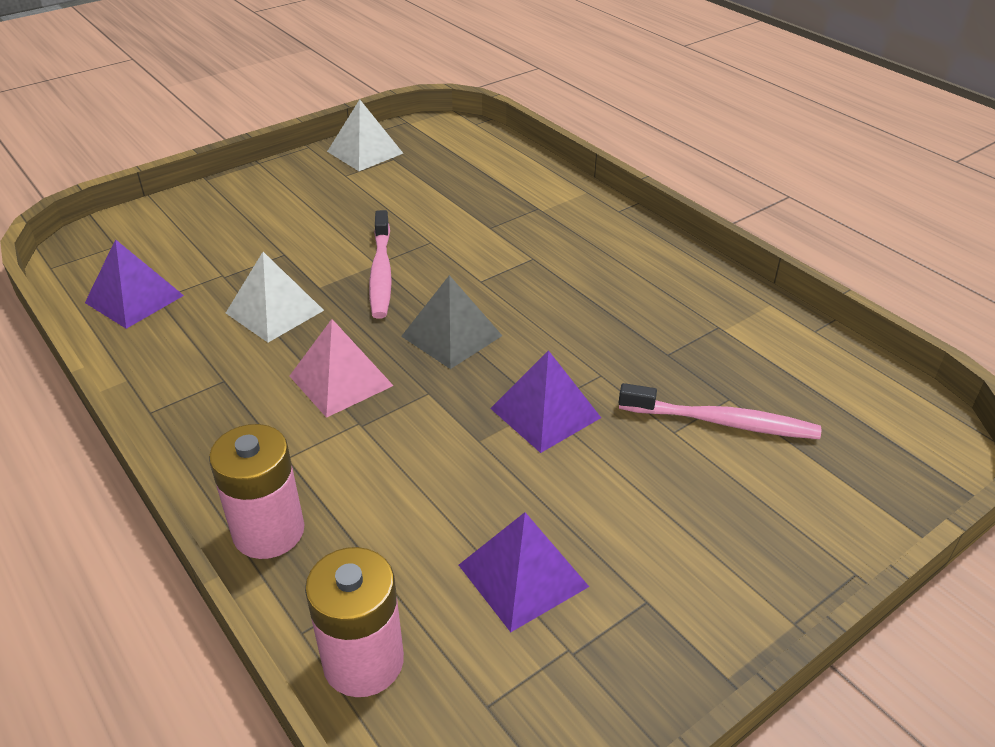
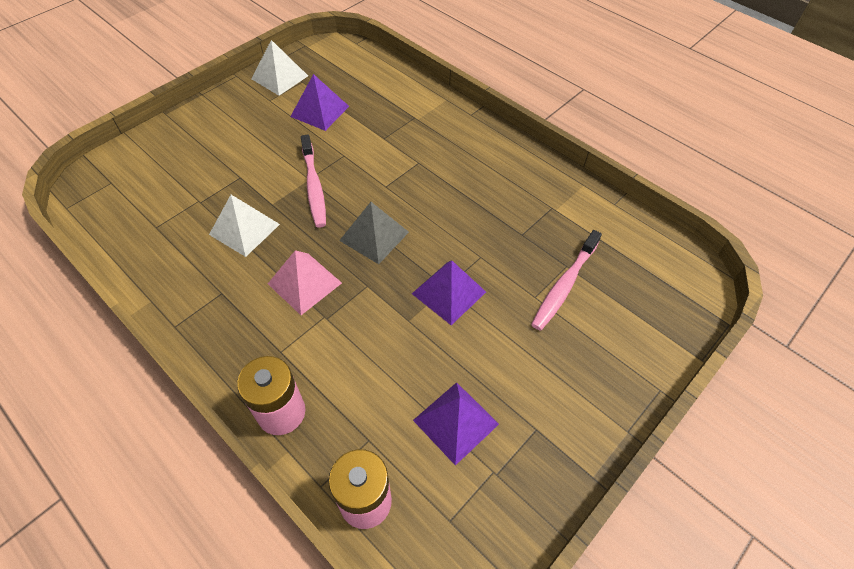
camera: 10 degrees left, 15 degrees up
purple pyramid [85,239,184,329] -> purple pyramid moved to [290,74,349,131]
pink toothbrush [619,383,821,439] -> pink toothbrush turned 120 degrees clockwise [531,230,602,331]

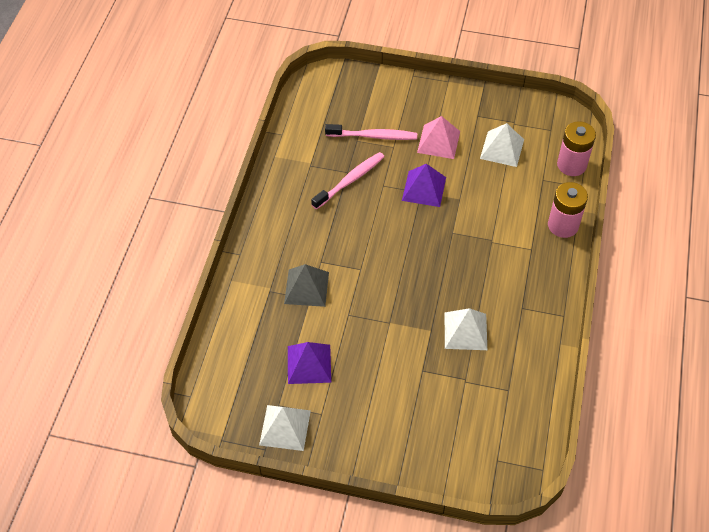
camera: 120 degrees left, 0 degrees up
pink pyramid [268,250,342,315] -> pink pyramid moved to [417,116,460,159]
pink toothbrush [301,135,326,228] -> pink toothbrush moved to [311,152,384,210]
grey pyramid [339,202,409,264] -> grey pyramid moved to [284,264,329,307]
purple pyramid [413,382,499,466] -> white pyramid [480,123,524,167]

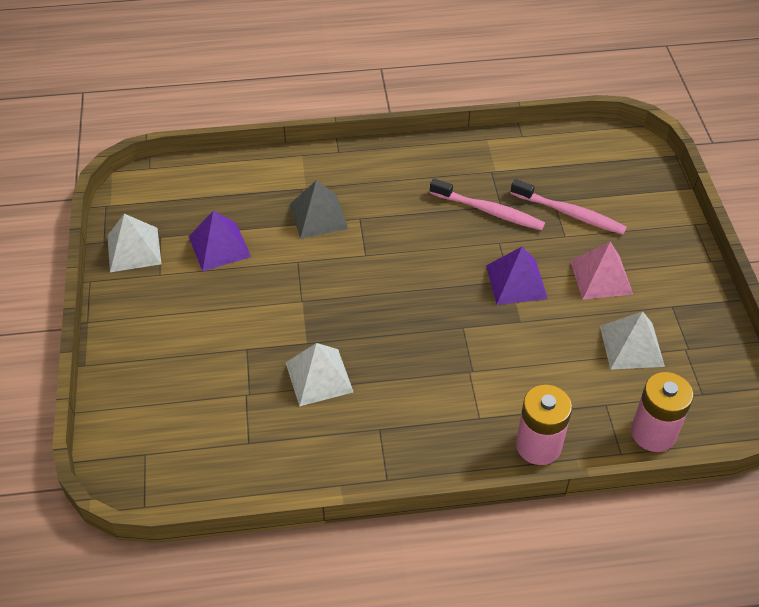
camera: 70 degrees right, 5 degrees down
pink toothbrush [325,124,417,140] -> pink toothbrush turned 45 degrees counterclockwise [511,179,627,235]

